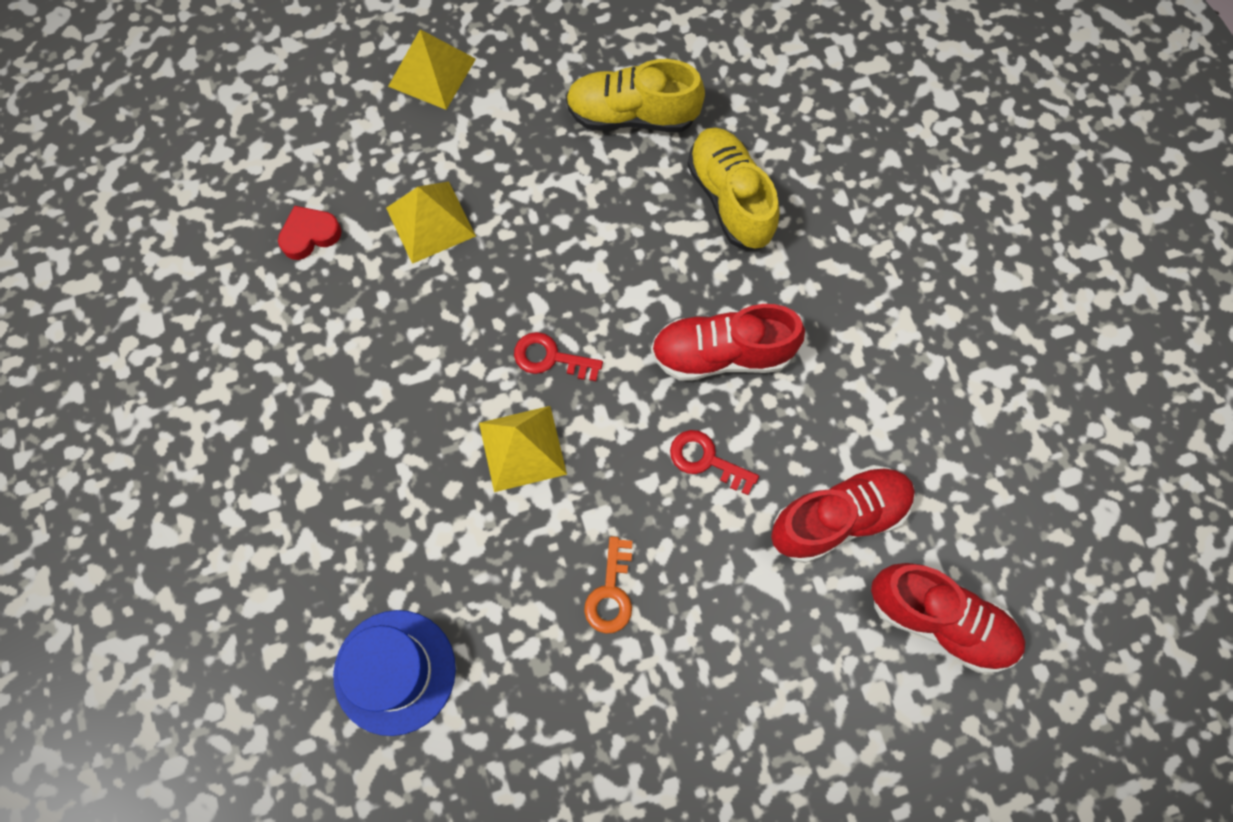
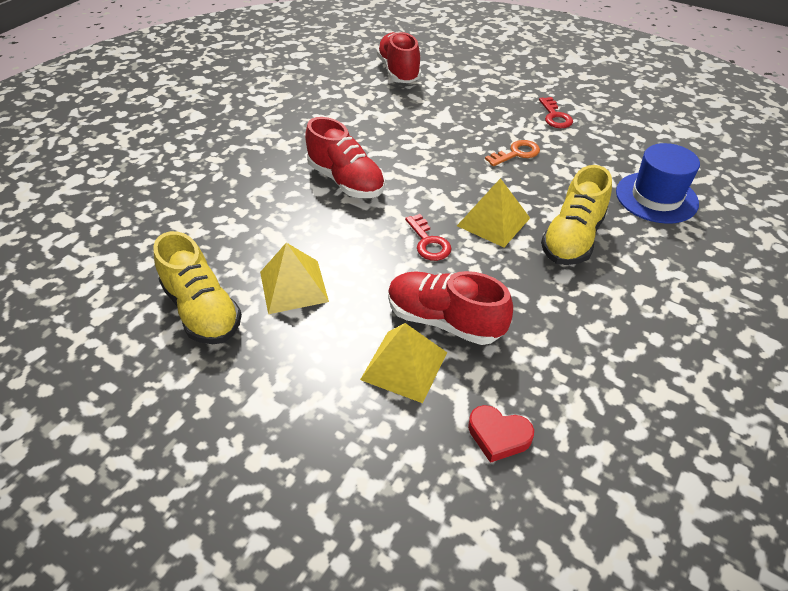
camera: 130 degrees left, 25 degrees down
yellow pyramid [388,29,476,110] -> yellow pyramid moved to [260,243,329,314]
red key [670,430,759,495] -> red key moved to [539,97,573,128]
yellow shoe [687,127,780,249] -> yellow shoe moved to [541,165,612,265]
red shoe [771,465,915,563] -> red shoe moved to [388,271,513,345]

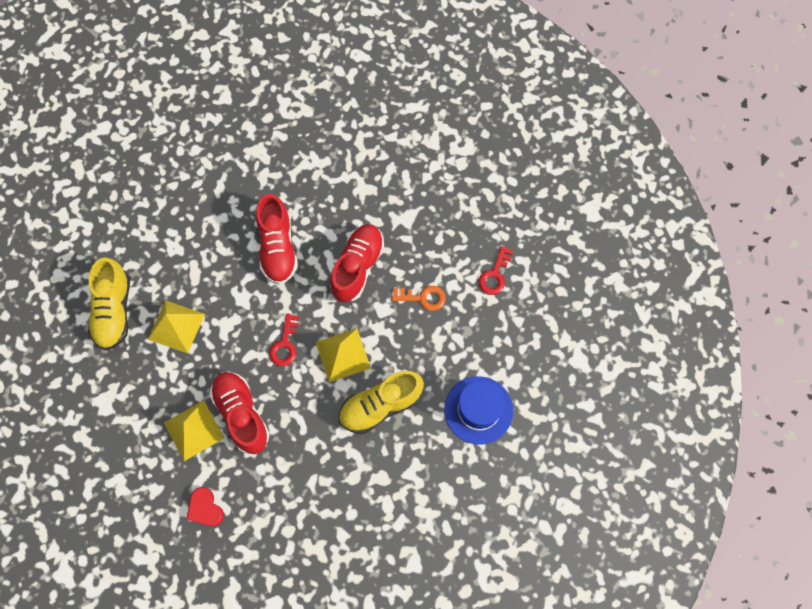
camera: 35 degrees right, 25 degrees up
red shoe [376,31,421,83] -> red shoe moved to [330,224,384,302]

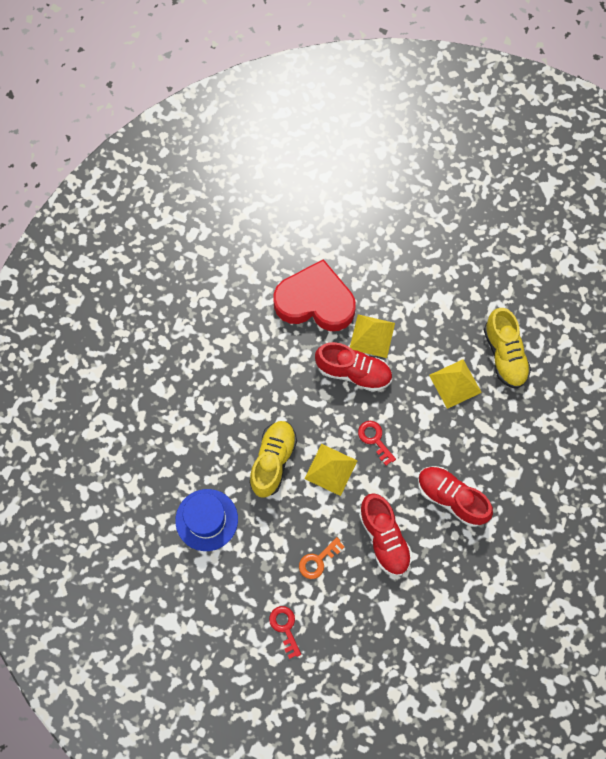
camera: 135 degrees right, 0 degrees up
yellow shoe [88,257,130,350] -> yellow shoe turned 150 degrees counterclockwise [484,308,531,389]
red heart [187,487,224,526] -> red heart [273,259,356,331], size x2.41

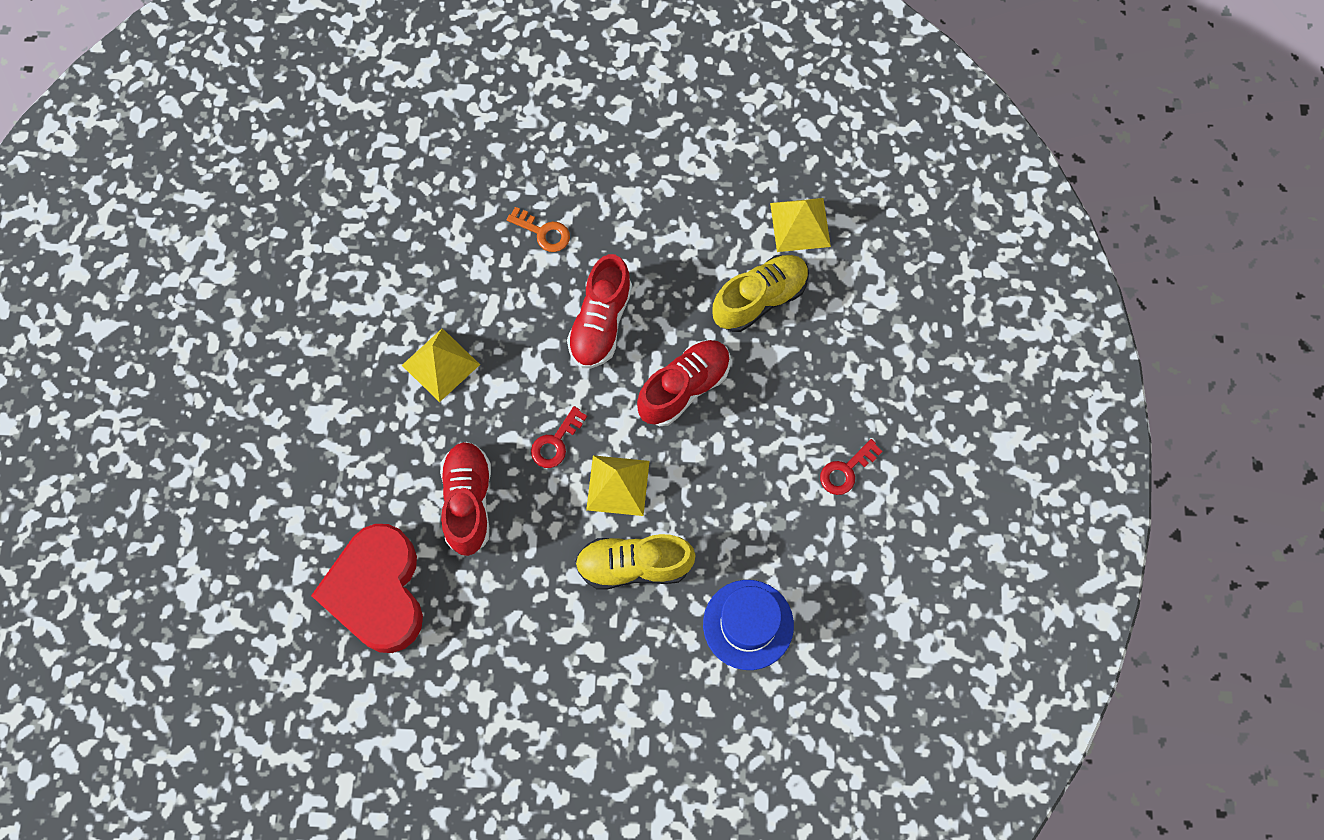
camera: 110 degrees left, 0 degrees up
orange key [299,537,345,579] -> orange key moved to [507,207,570,252]
yellow pyramid [350,314,395,358] -> yellow pyramid moved to [770,198,831,252]
yellow shoe [484,308,531,389] -> yellow shoe moved to [713,255,809,332]

